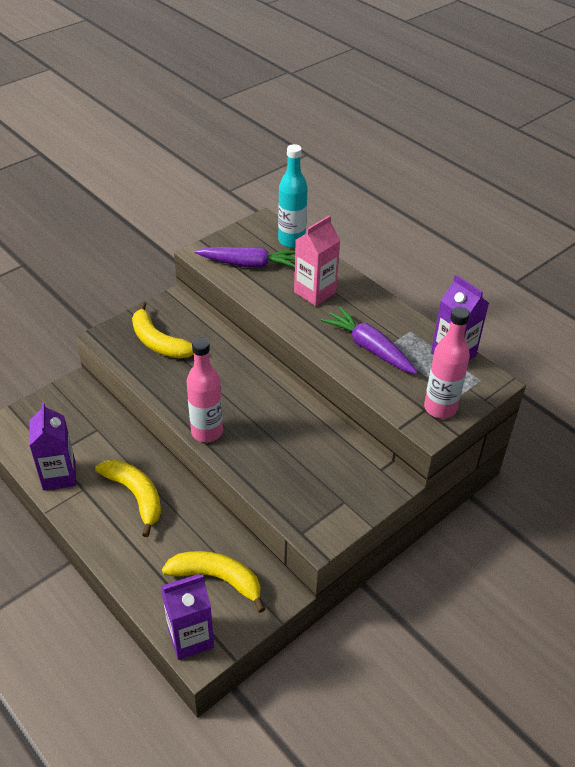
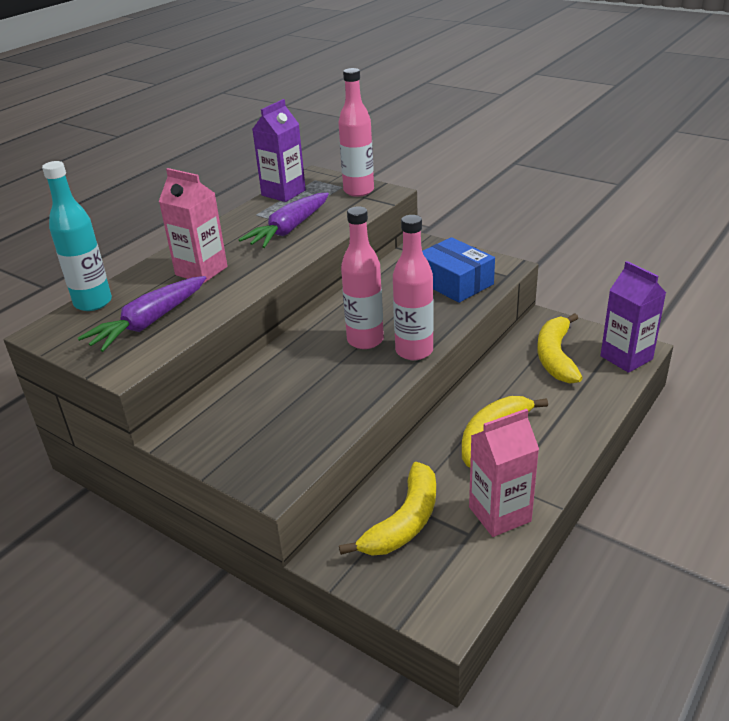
camera: 100 degrees left, 10 degrees down
purple carton [29,402,76,491] -> pink carton [469,409,539,537]
yellow banana [132,302,194,359] -> yellow banana moved to [339,462,436,556]
purple carrot [195,247,295,268] -> purple carrot turned 135 degrees counterclockwise [78,276,206,352]
none -> pink bottle [341,206,384,349]
none -> blue box [422,237,495,303]

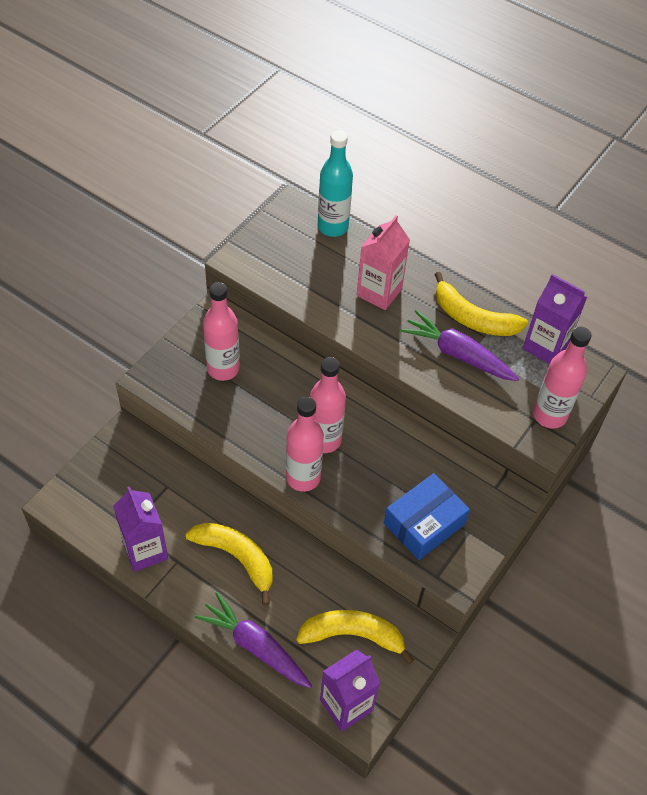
camera: 85 degrees right, 20 degrees up
purple carrot [78,276,206,352] -> purple carrot moved to [195,592,312,688]
yellow banana [339,462,436,556] -> yellow banana moved to [434,272,528,336]
pink carton [469,409,539,537] -> purple carton [113,486,168,572]
none -> pink bottle [203,282,240,381]

